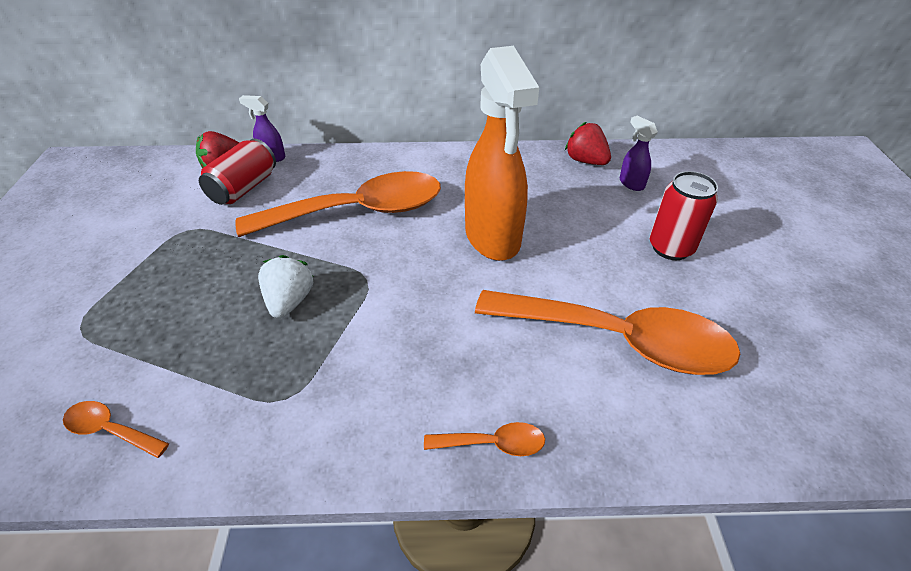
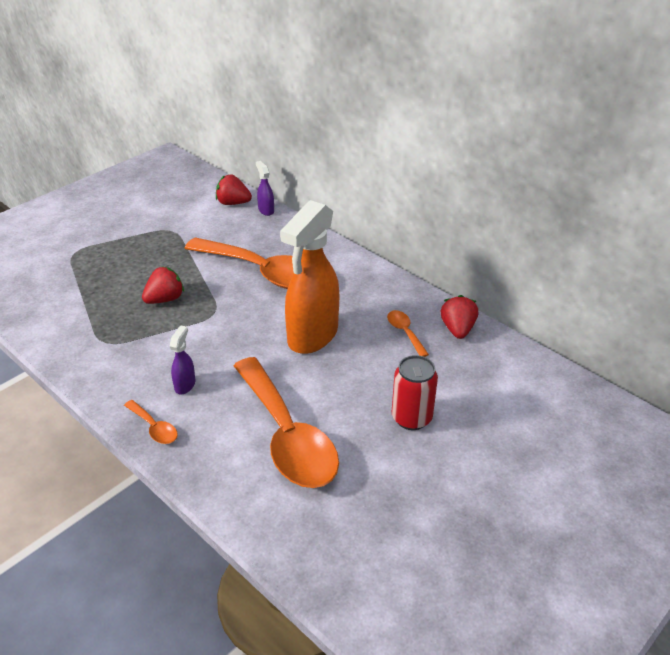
camera: 45 degrees right, 5 degrees down
orange spoon [63,401,169,458] -> orange spoon moved to [387,310,429,357]
red can [199,139,276,205] -> none
white strawberry [258,255,314,318] -> red strawberry [142,266,184,304]
purple spray bottle [620,116,658,191] -> purple spray bottle moved to [169,325,195,394]

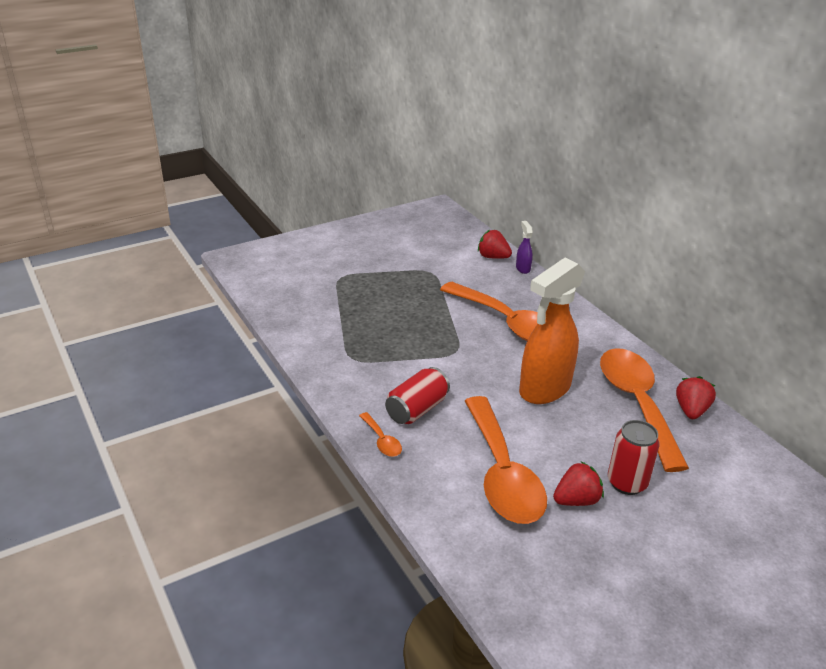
camera: 15 degrees right, 5 degrees down
red strawberry [142,266,184,304] -> red strawberry moved to [553,461,604,506]
purple spray bottle [169,325,195,394] -> red can [385,367,450,424]
orange spoon [387,310,429,357] -> orange spoon [600,348,689,472], size x2.47

